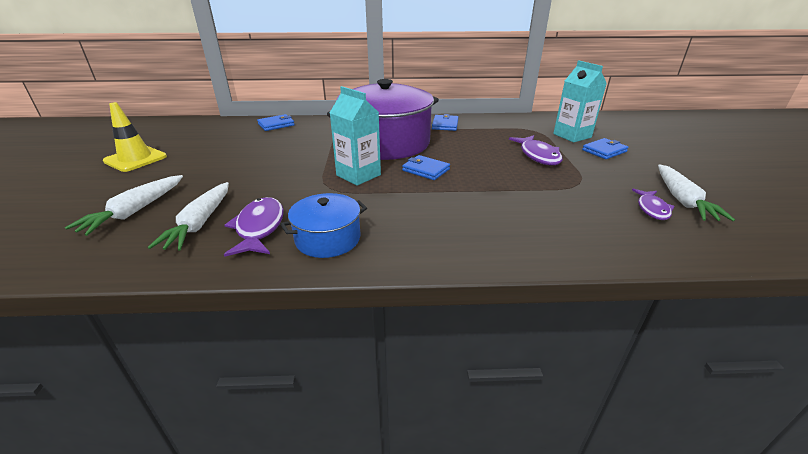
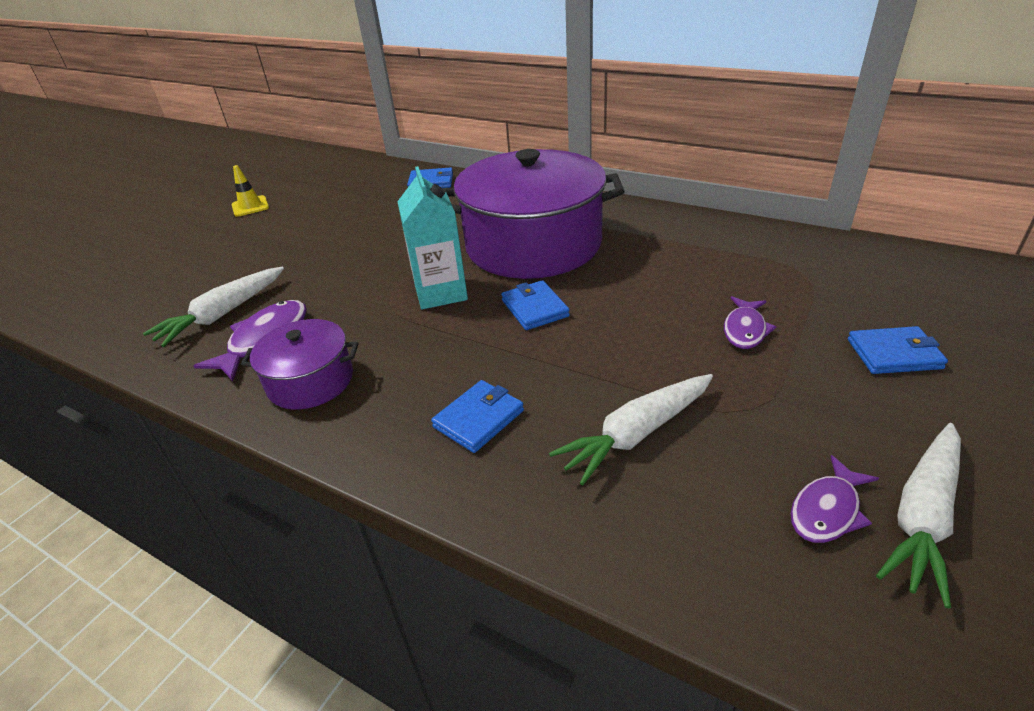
camera: 35 degrees right, 5 degrees up
white carrot [65,175,183,236] -> white carrot moved to [549,374,713,486]
yellow traffic cone [103,102,167,172] -> yellow traffic cone [232,165,269,217], size x0.63
blue pot [280,193,367,258] -> purple pot [241,319,358,409]
blue wallet [432,114,458,131] -> blue wallet moved to [431,380,524,453]
purple fish [509,135,562,165] -> purple fish [724,296,777,349], size x0.66
turquoise carton [553,61,607,142] -> none

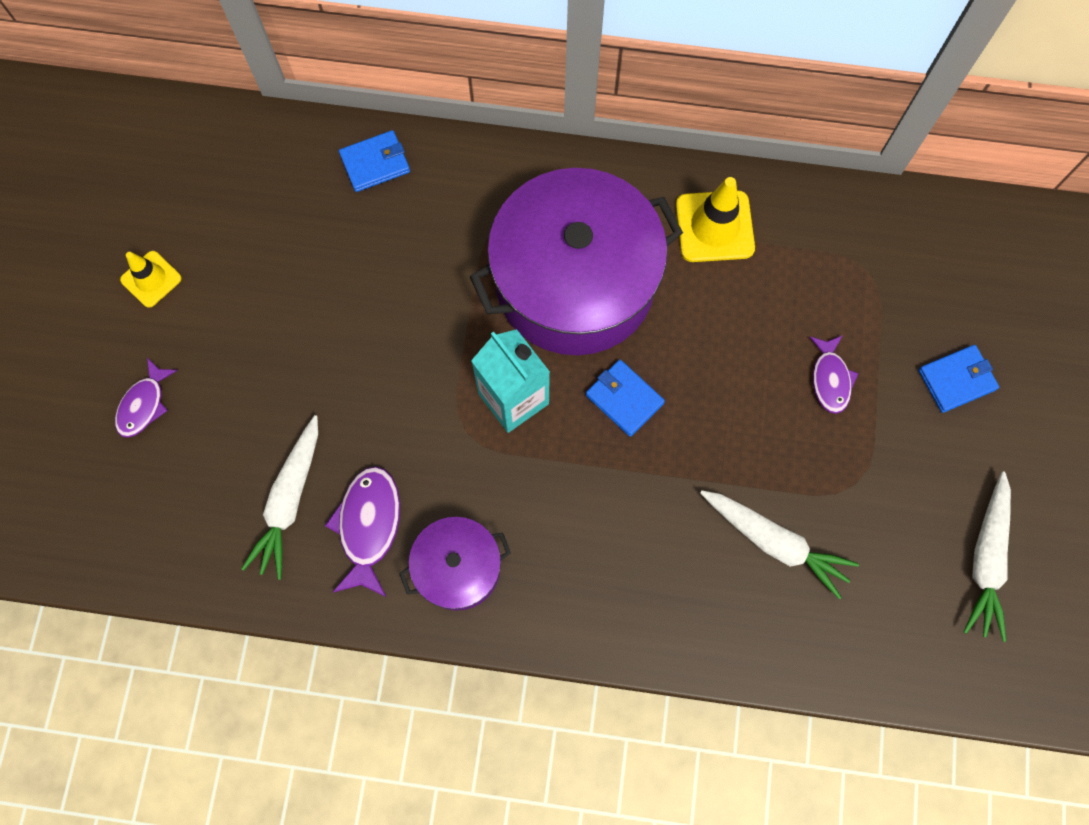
camera: 25 degrees left, 35 degrees up
blue wallet [431,380,524,453] -> none
white carrot [549,374,713,486] -> white carrot turned 90 degrees counterclockwise [700,490,859,599]
purple fish [790,455,879,543] -> purple fish moved to [115,358,178,438]
none -> yellow traffic cone [676,177,755,262]

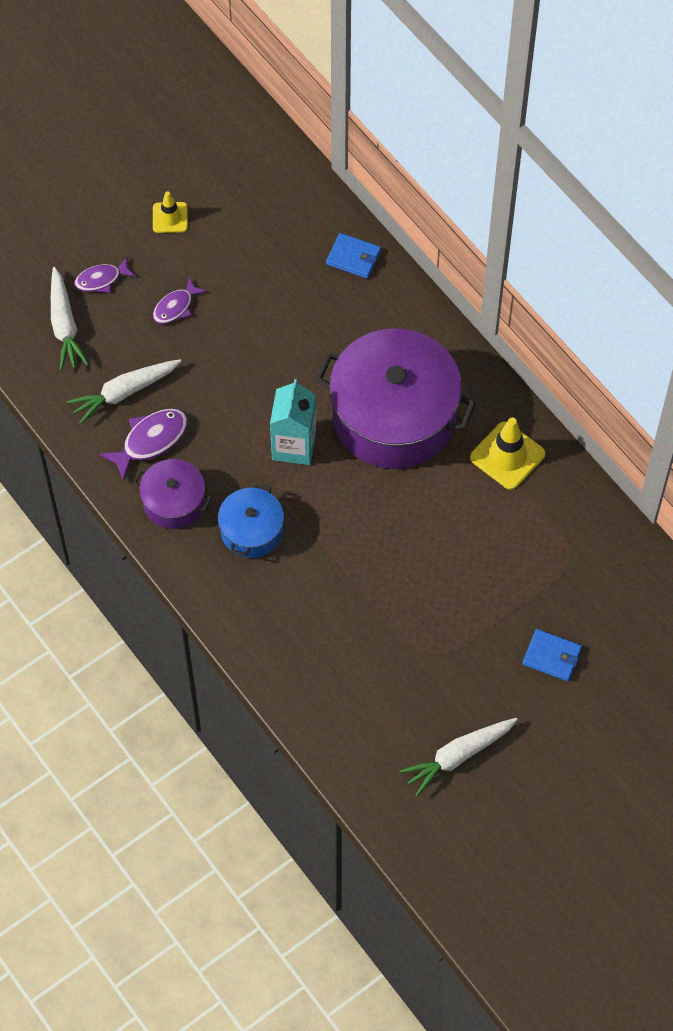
camera: 45 degrees right, 10 degrees down
blue wallet [586,360,665,437] -> none
white carrot [700,490,859,599] -> white carrot moved to [51,267,89,371]
purple fish [809,335,859,414] -> purple fish moved to [153,277,207,324]
none -> blue pot [218,483,284,558]

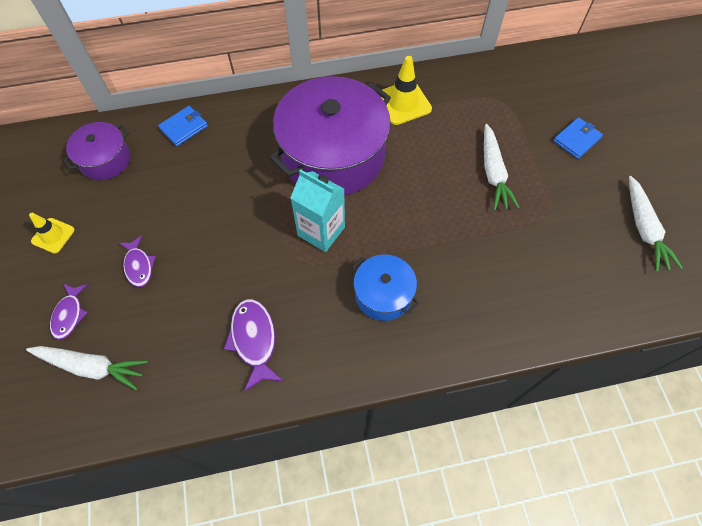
camera: 65 degrees left, 0 degrees up
white carrot [67,359,181,424] -> white carrot moved to [484,124,520,210]
purple pot [133,459,212,529] -> purple pot moved to [63,122,130,180]

